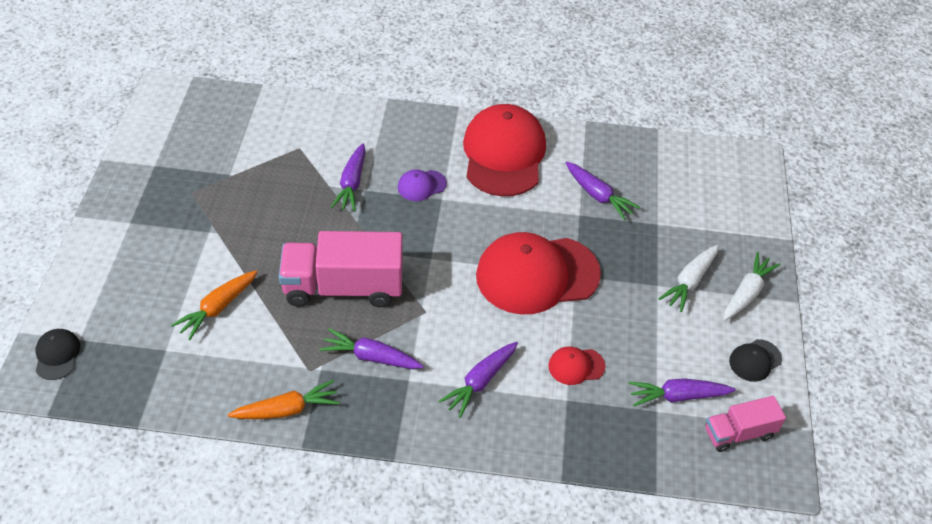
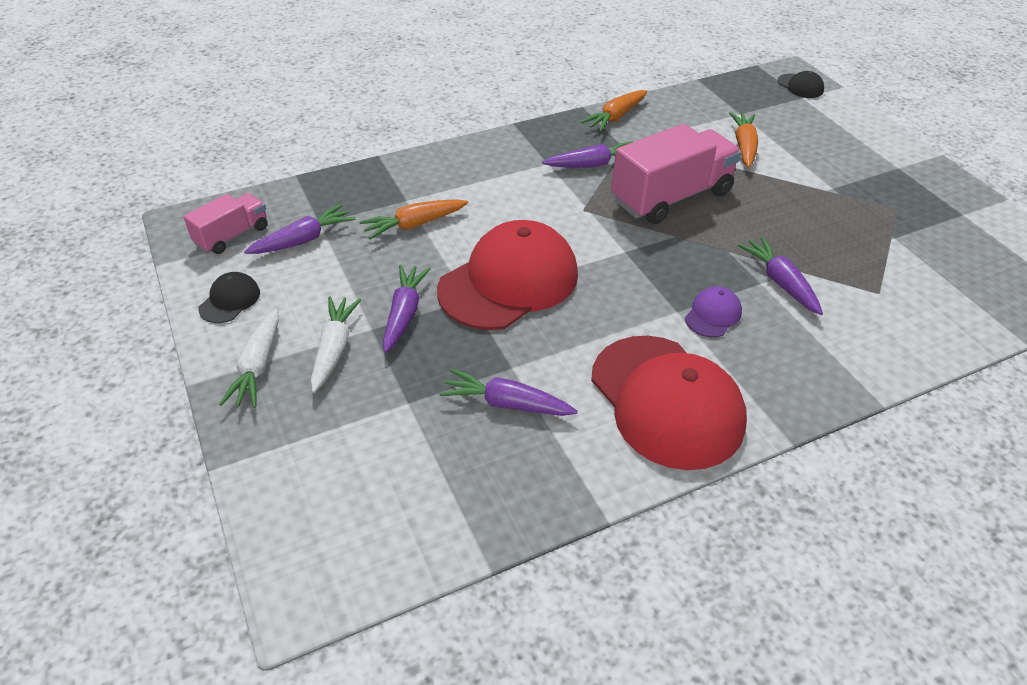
camera: 150 degrees right, 5 degrees down
purple carrot [439,342,518,418] -> purple carrot moved to [383,265,431,353]
red cap [548,346,605,385] -> orange carrot [359,199,468,239]

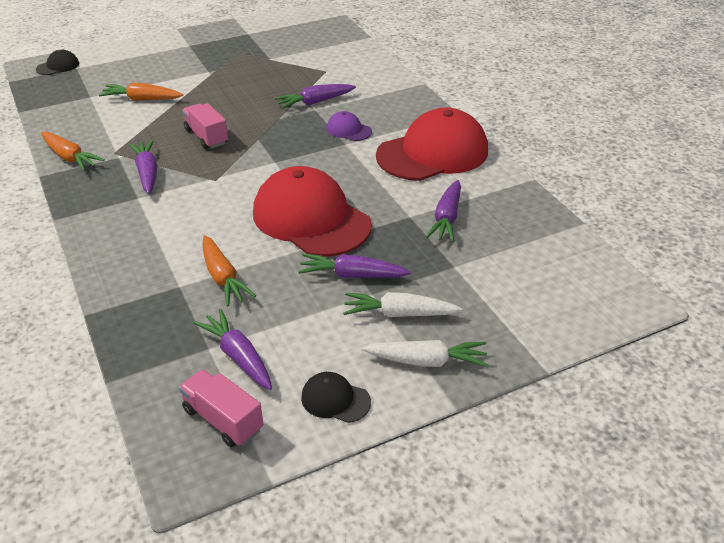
camera: 90 degrees left, 5 degrees down
pink truck [611,124,742,224] -> pink truck [182,103,228,149], size x0.55

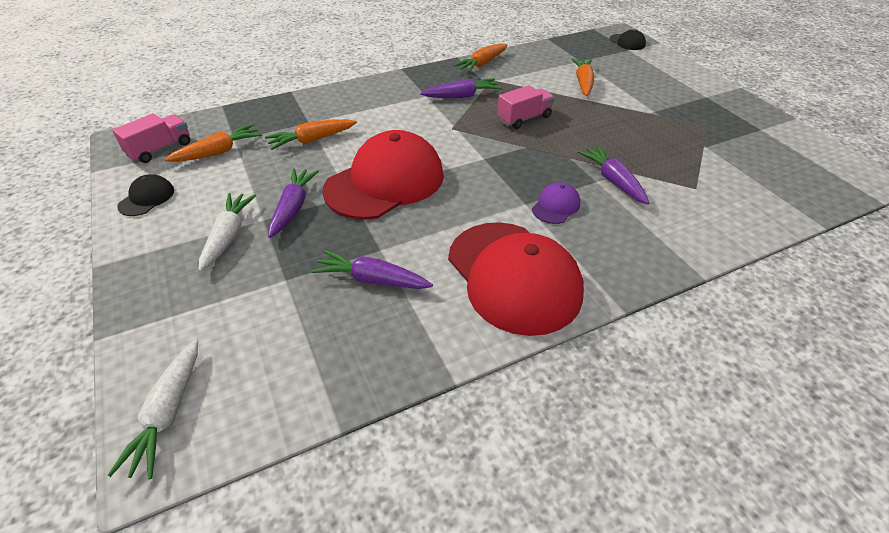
camera: 90 degrees right, 5 degrees up
purple carrot [193,309,272,390] -> orange carrot [164,124,262,162]
white carrot [362,340,488,367] -> white carrot moved to [107,340,198,479]

